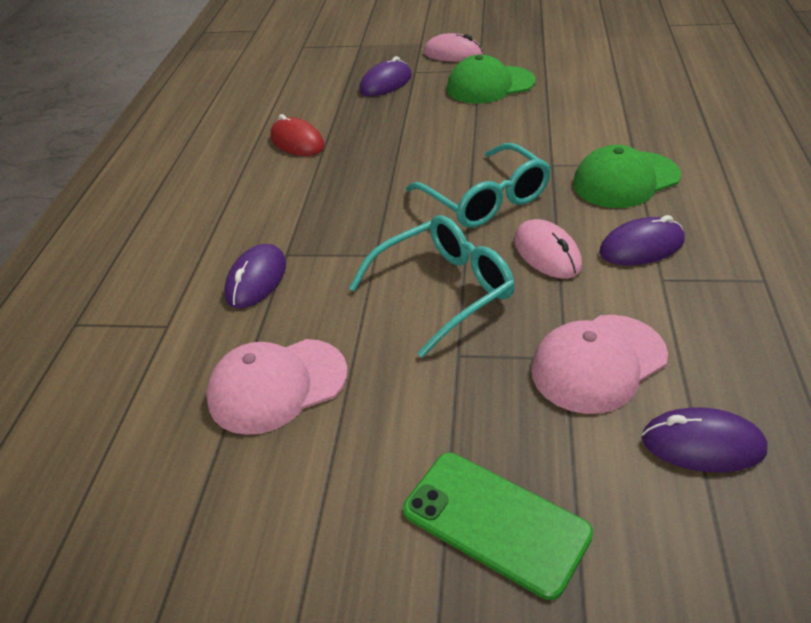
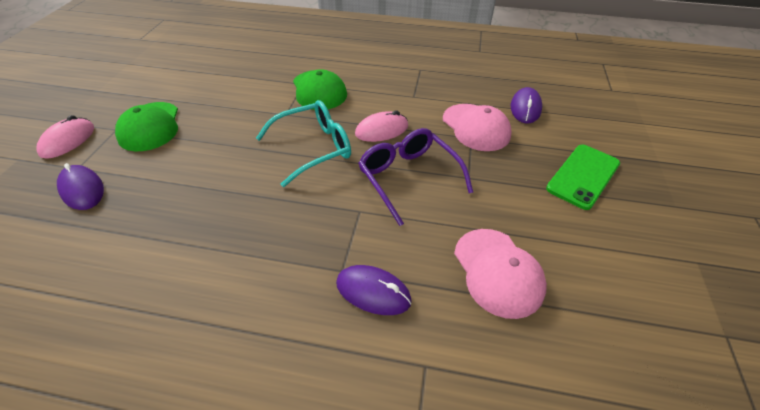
camera: 90 degrees left, 5 degrees up
red mouse [270,114,325,156] -> none
turquoise glasses [349,215,514,358] -> purple glasses [358,128,473,226]
purple mouse [599,215,685,265] -> none

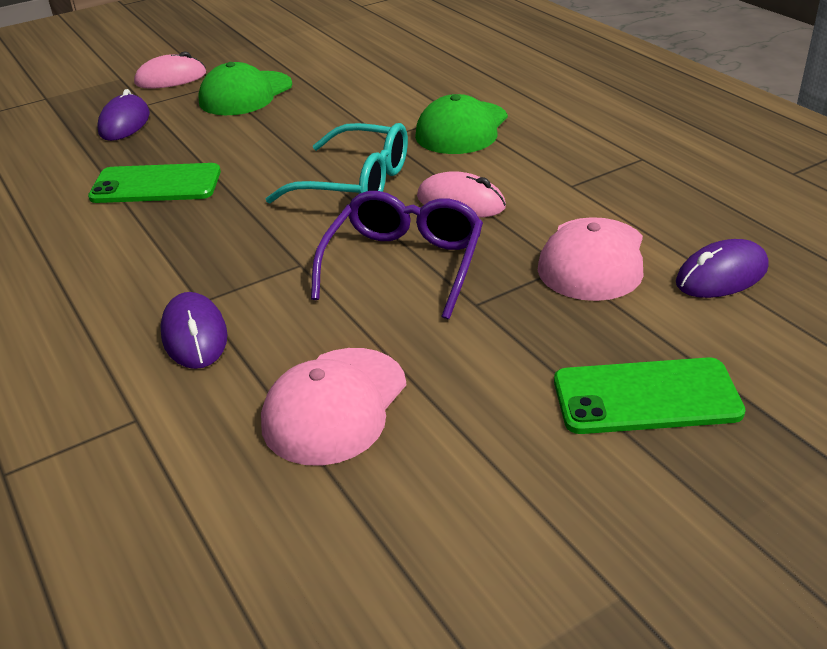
camera: 50 degrees right, 10 degrees down
none -> green phone [88,163,221,203]

